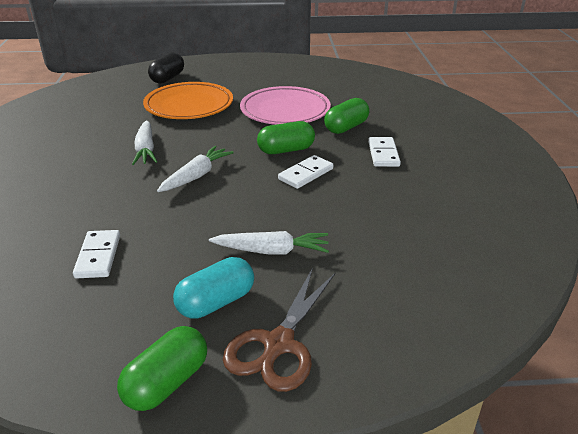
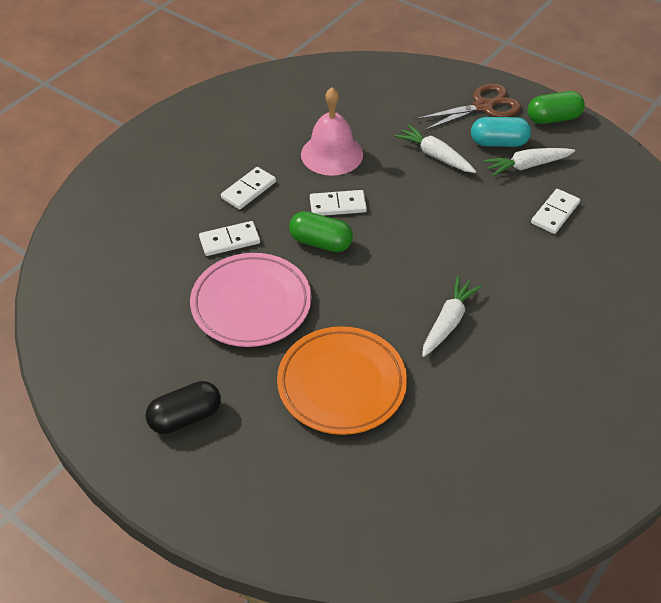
camera: 140 degrees left, 15 degrees up
black capsule [148,52,184,84] -> black capsule moved to [146,381,221,434]
white carrot [157,146,234,192] -> white carrot moved to [483,148,575,176]
green capsule [324,98,369,134] -> white domino [199,221,260,256]
none -> pink bell [301,87,363,176]

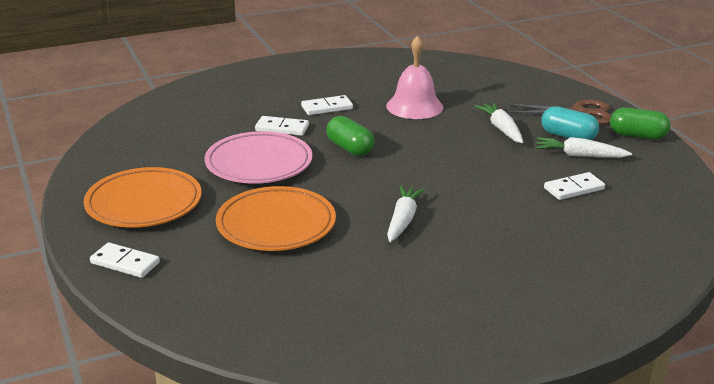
camera: 30 degrees right, 20 degrees down
black capsule [146,381,221,434] -> orange plate [84,167,202,228]
white domino [310,190,367,216] -> white domino moved to [90,242,160,278]
white carrot [422,276,482,357] -> white carrot turned 45 degrees counterclockwise [387,185,425,242]

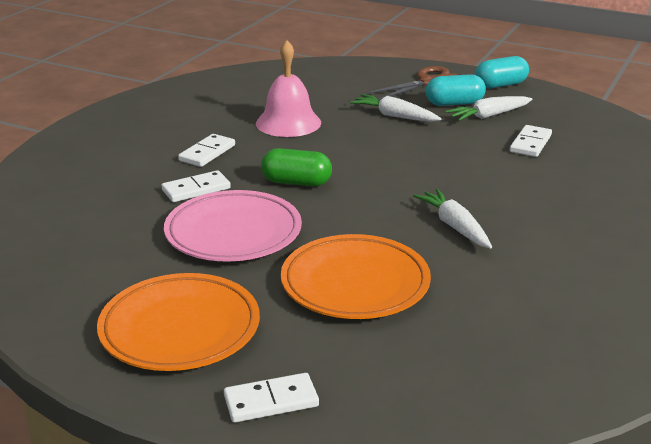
camera: 40 degrees left, 0 degrees up
green capsule [610,107,670,139] -> turquoise capsule [475,56,529,89]

